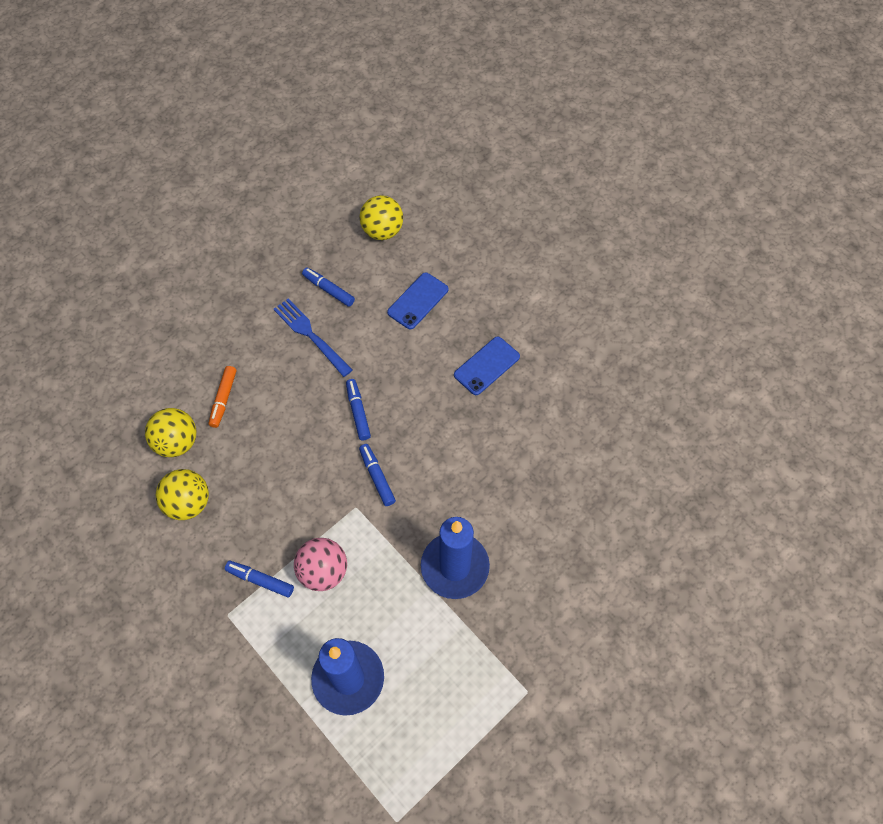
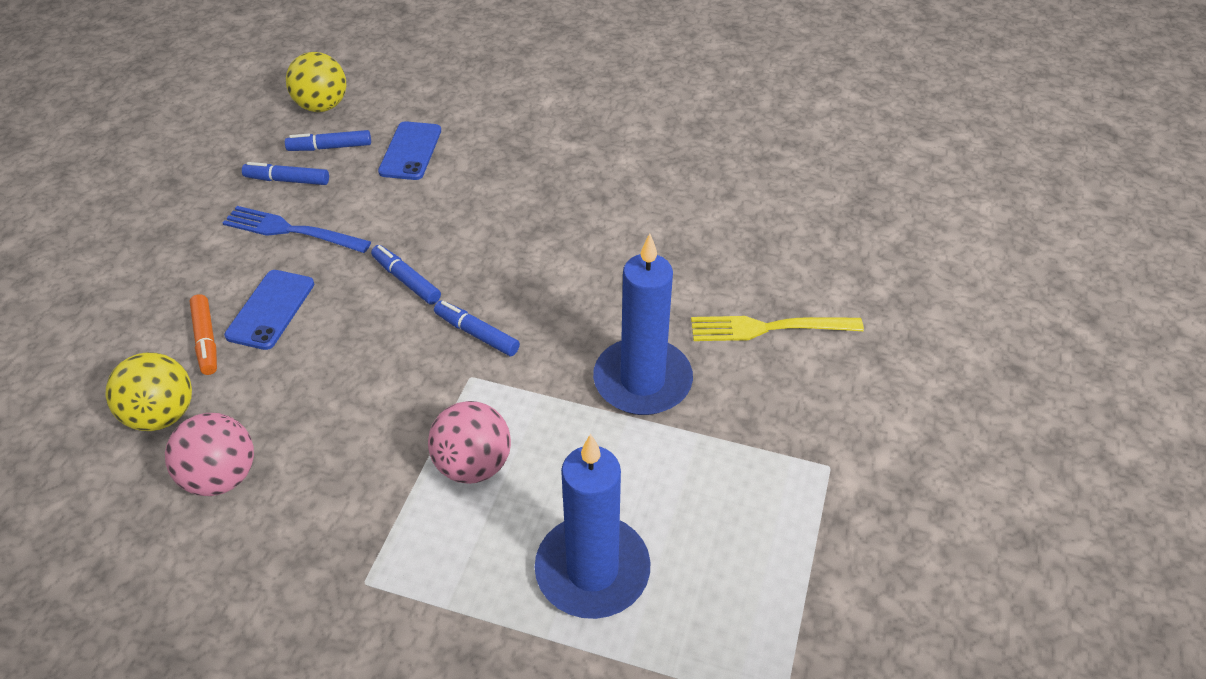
camera: 30 degrees left, 15 degrees down
yellow ball [156,469,209,520] -> pink ball [165,413,254,496]
blue marker [225,561,294,597] -> blue marker moved to [285,130,371,151]
blue phone [454,337,520,395] -> blue phone moved to [224,270,314,350]
none -> yellow fork [691,316,864,341]

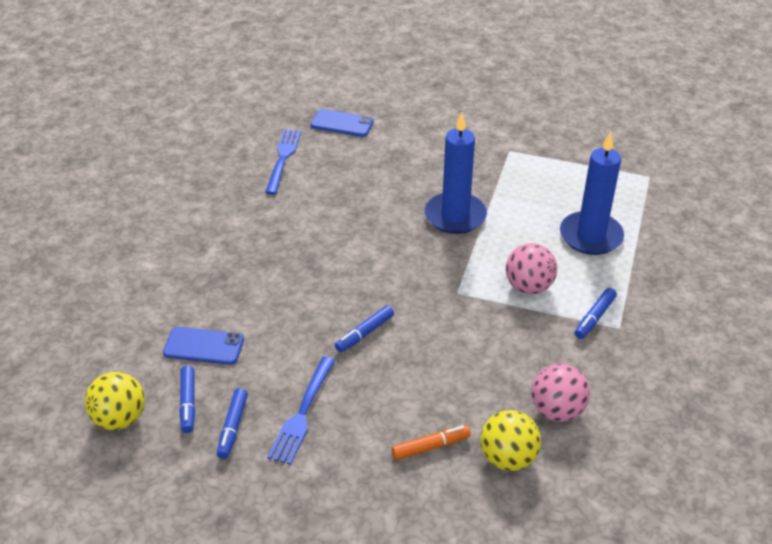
camera: 90 degrees left, 5 degrees down
blue phone [224,270,314,350] -> blue phone moved to [311,109,374,137]
blue marker [434,300,520,356] -> blue marker moved to [575,288,617,339]
yellow fork [691,316,864,341] -> none
none -> blue fork [265,129,302,195]

